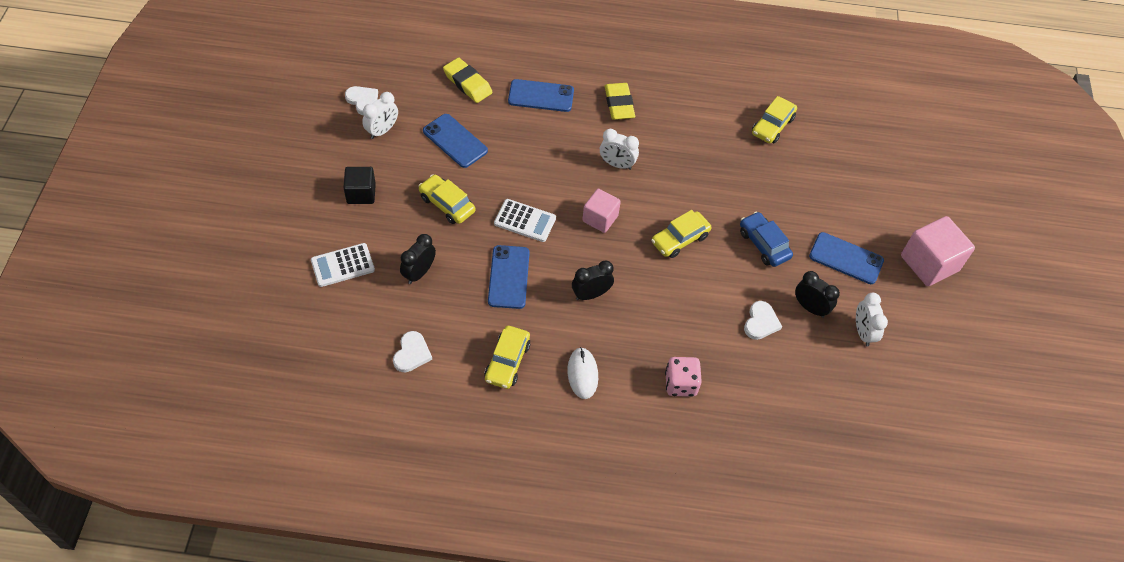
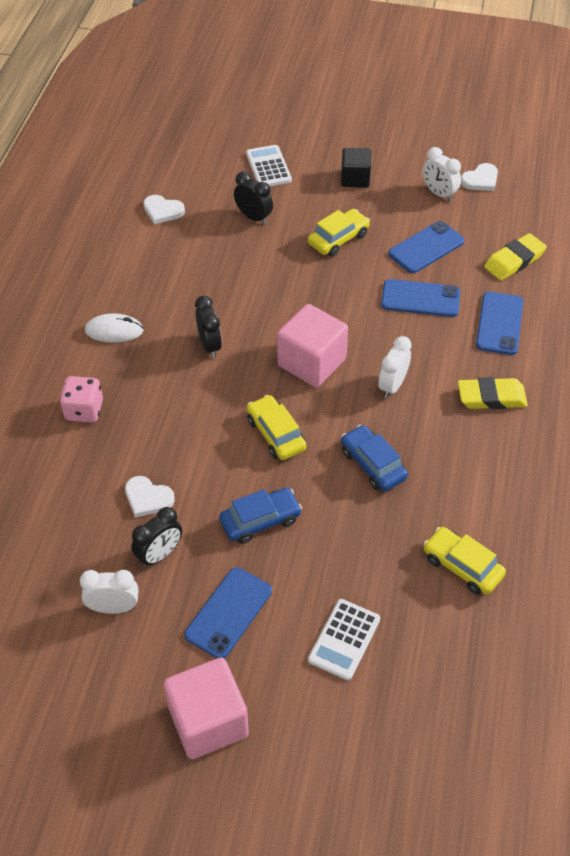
camera: 100 degrees right, 5 degrees down
yellow car [484,326,530,389] -> none
blue phone [488,245,530,309] -> blue phone moved to [381,279,460,317]
white calculator [494,199,556,242] -> white calculator moved to [308,599,380,680]
pink cube [582,189,621,233] -> pink cube [277,304,348,387], size x1.59
none -> blue car [341,425,408,491]

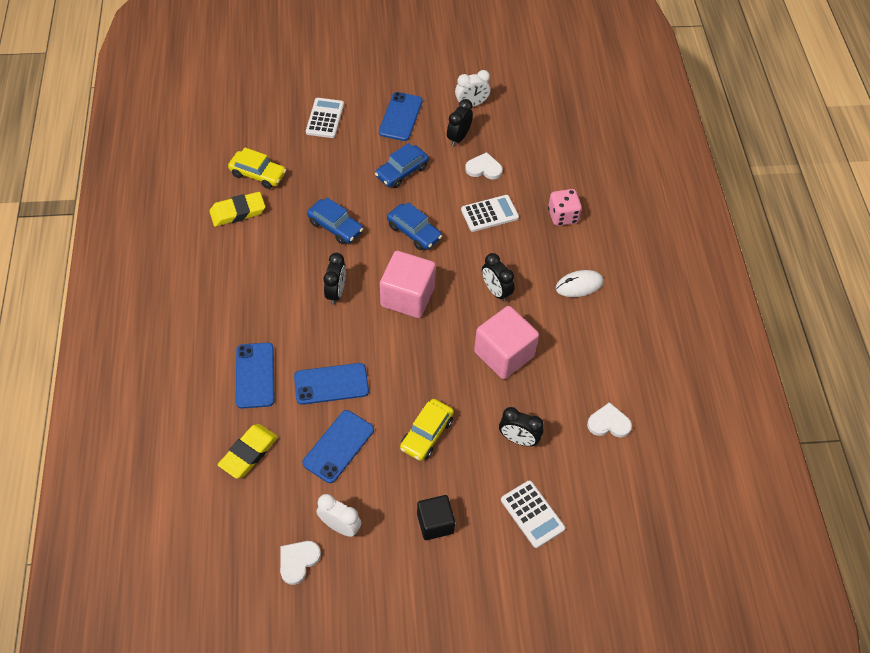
camera: 160 degrees right, 5 degrees up
pink cube [164,658,249,759] -> pink cube moved to [474,306,539,379]
yellow car [247,395,306,460] -> blue car [387,202,442,250]
white clock [378,336,412,398] -> black clock [324,253,346,305]
yellow eraser [458,377,528,409] -> yellow eraser moved to [209,192,265,227]
none -> white calculator [461,195,519,232]

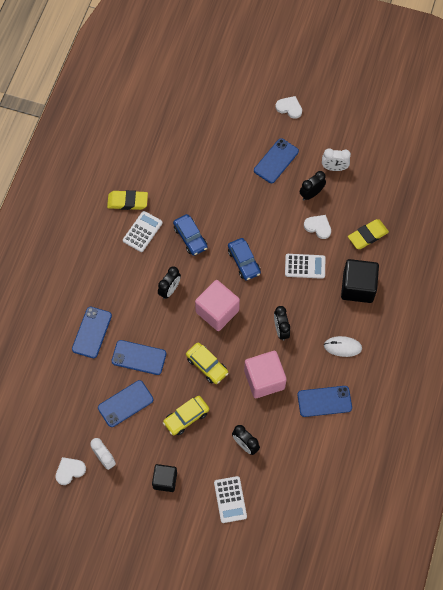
camera: 25 degrees right, 10 degrees up
yellow eraser [218,424,278,479] -> yellow eraser moved to [348,219,389,249]
yellow car [228,148,286,189] -> yellow car moved to [186,342,228,384]
white calculator [306,98,344,138] -> white calculator moved to [123,211,163,252]
blue car [375,143,429,188] -> none
pink dice [548,189,582,226] -> black cube [341,259,379,303]
white heart [587,402,632,437] -> white heart moved to [275,96,302,119]
none -> blue phone [297,386,352,417]

